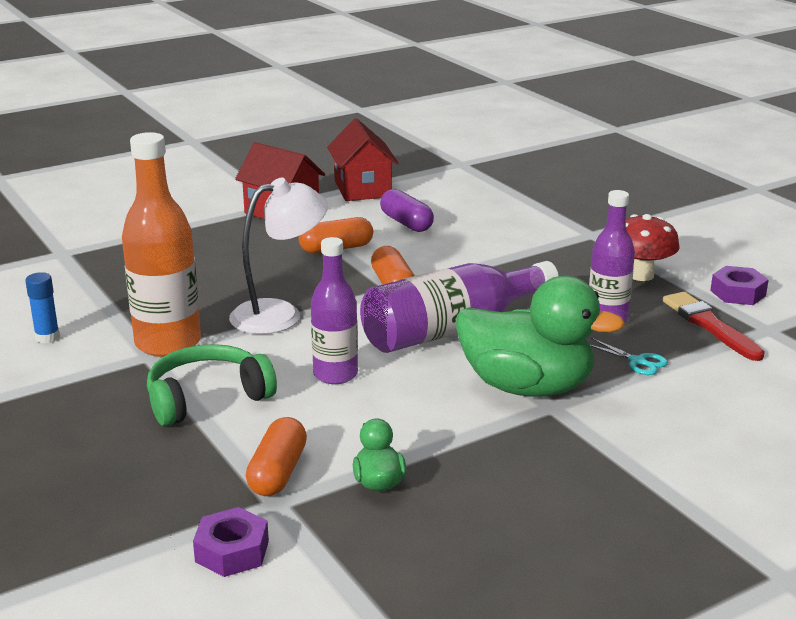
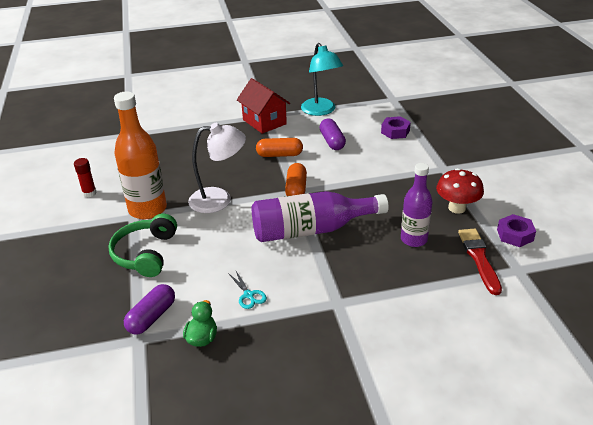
camera: 20 degrees right, 10 degrees up
blue glue stick [25,272,60,344] -> red glue stick [74,158,97,197]
green headphones [147,344,277,426] -> green headphones turned 75 degrees counterclockwise [108,213,177,277]
purple nut [193,507,269,577] -> purple nut moved to [381,116,411,139]
orange capsule [246,417,307,496] -> purple capsule [124,284,175,335]
purple bottle [311,237,358,384] -> none
red house [327,118,398,201] -> turquoise lamp [301,43,343,116]
green duck [456,276,625,397] -> none
turquoise scissors [591,338,668,375] -> turquoise scissors moved to [228,271,267,309]

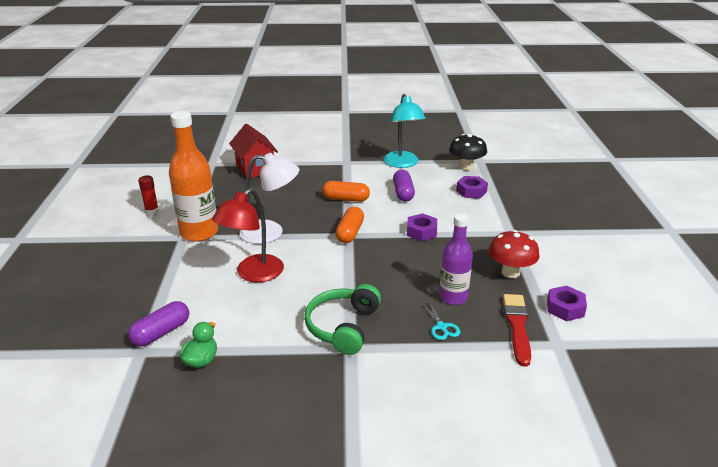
camera: 10 degrees right, 5 degrees down
green headphones [108,213,177,277] -> green headphones moved to [305,284,381,355]
turquoise scissors [228,271,267,309] -> turquoise scissors moved to [422,301,460,340]
red house [237,78,290,134] -> red house moved to [229,123,278,178]
purple bottle [252,191,389,242] -> none
none -> red lamp [212,188,284,282]
none -> purple nut [407,213,437,241]
none -> black mushroom [449,134,487,171]

